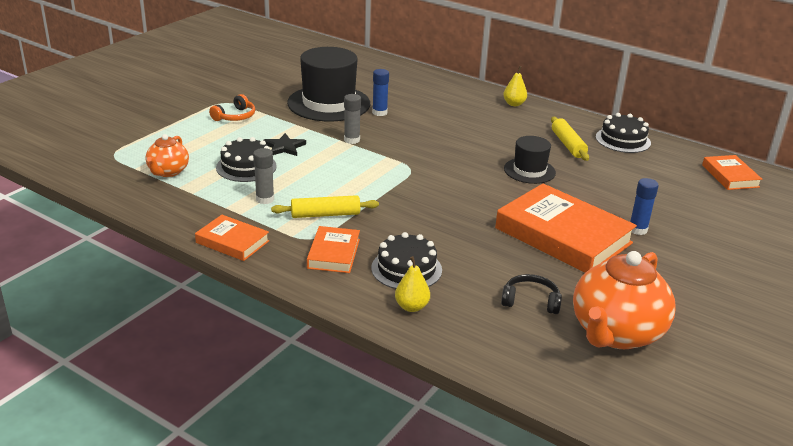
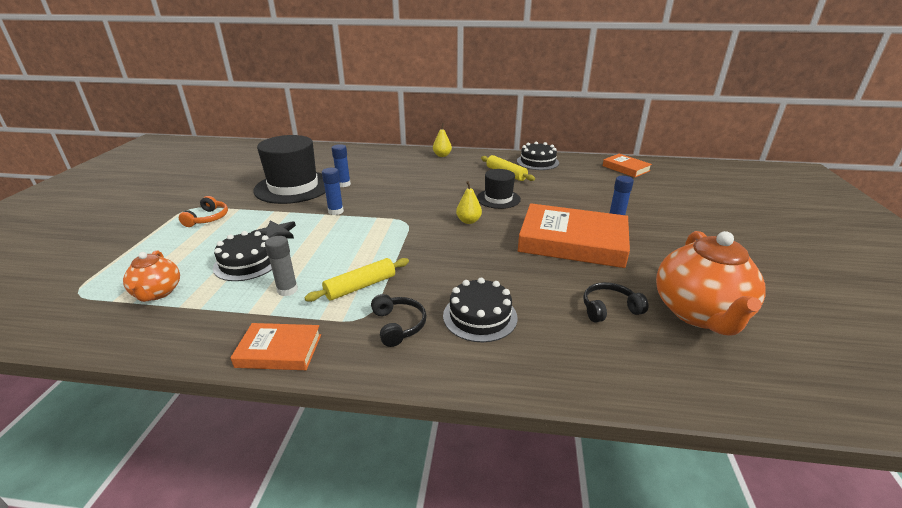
camera: 25 degrees left, 0 degrees up
orange book [307,226,360,273] -> black headphones [371,294,427,347]
grey glue stick [344,94,361,144] -> blue glue stick [322,168,344,215]
yellow pear [395,256,430,312] -> yellow pear moved to [456,181,482,224]

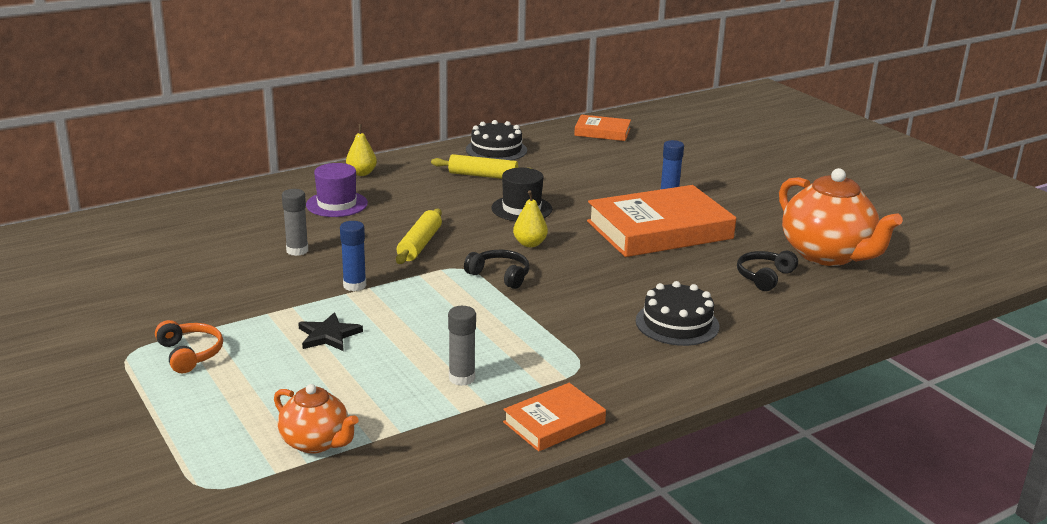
camera: 40 degrees left, 5 degrees down
black cake [213,231,272,281] -> none
black hat [253,135,326,204] -> none
yellow rolling pin [304,258,409,302] -> yellow rolling pin moved to [396,209,442,264]
blue glue stick [332,144,351,187] -> grey glue stick [282,189,308,256]
black headphones [371,294,427,347] -> black headphones moved to [464,250,530,289]
none -> purple hat [306,163,368,217]

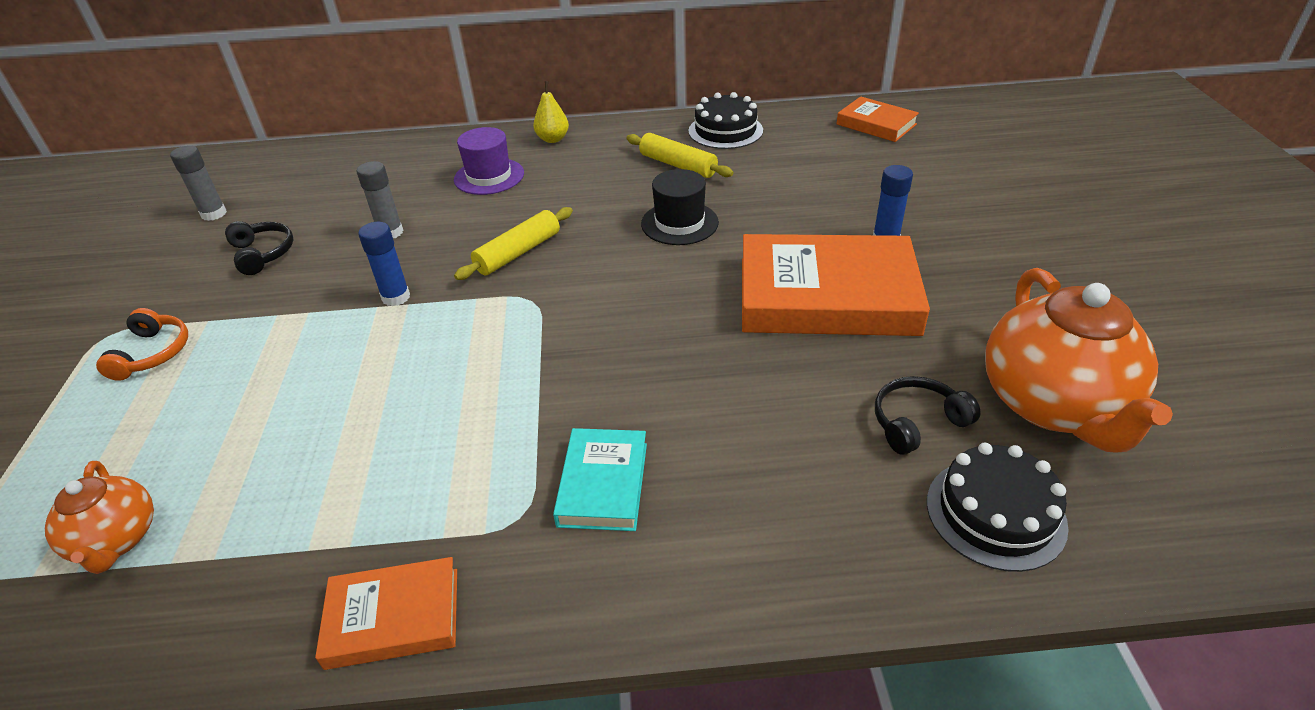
camera: 30 degrees right, 15 degrees up
black star [298,312,363,351] -> none
grey glue stick [448,306,476,386] -> grey glue stick moved to [170,145,227,221]
black headphones [464,250,530,289] -> black headphones moved to [225,221,294,275]
yellow pear [513,190,548,247] -> none
black cake [636,281,719,346] -> black cake moved to [927,443,1069,572]
none -> turquoise book [553,428,647,531]

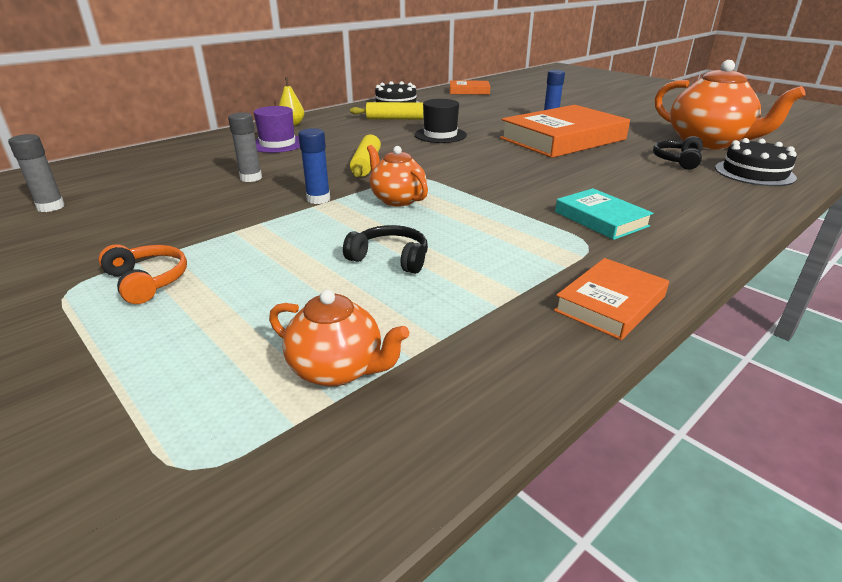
camera: 40 degrees left, 10 degrees down
black headphones [225,221,294,275] -> black headphones moved to [343,225,428,274]
none -> orange teapot [367,145,428,207]

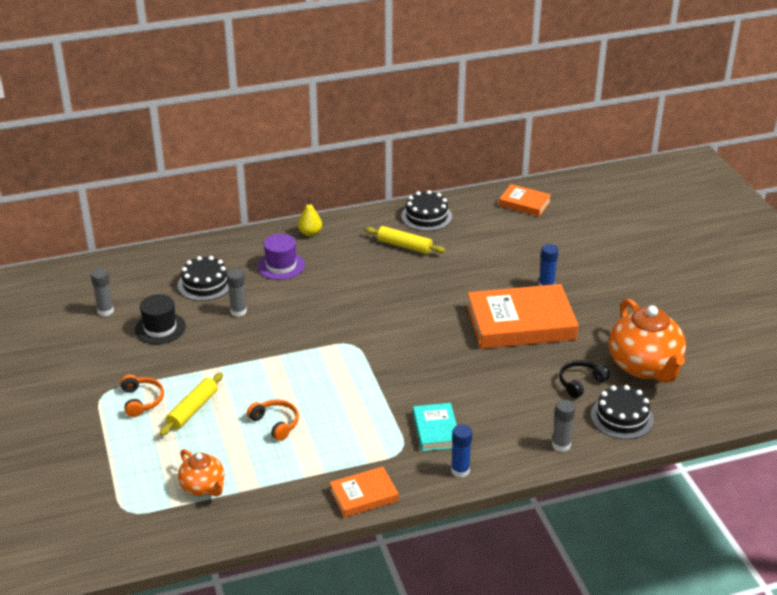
camera: 25 degrees right, 5 degrees up
blue glue stick [298,128,330,204] -> blue glue stick moved to [451,424,472,478]
black headphones [343,225,428,274] -> orange headphones [247,399,299,441]
yellow rolling pin [350,134,381,177] -> yellow rolling pin moved to [160,372,223,436]
orange teapot [367,145,428,207] -> none
black hat [414,99,467,143] -> black hat moved to [135,294,186,344]
none -> black cake [178,256,229,301]
none -> grey glue stick [552,399,576,452]

